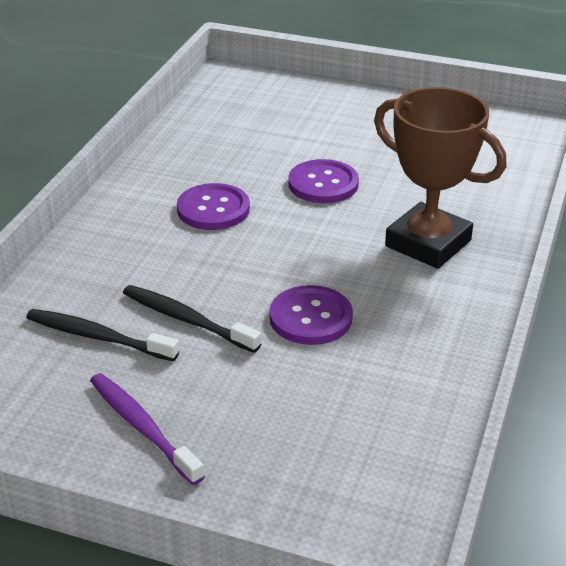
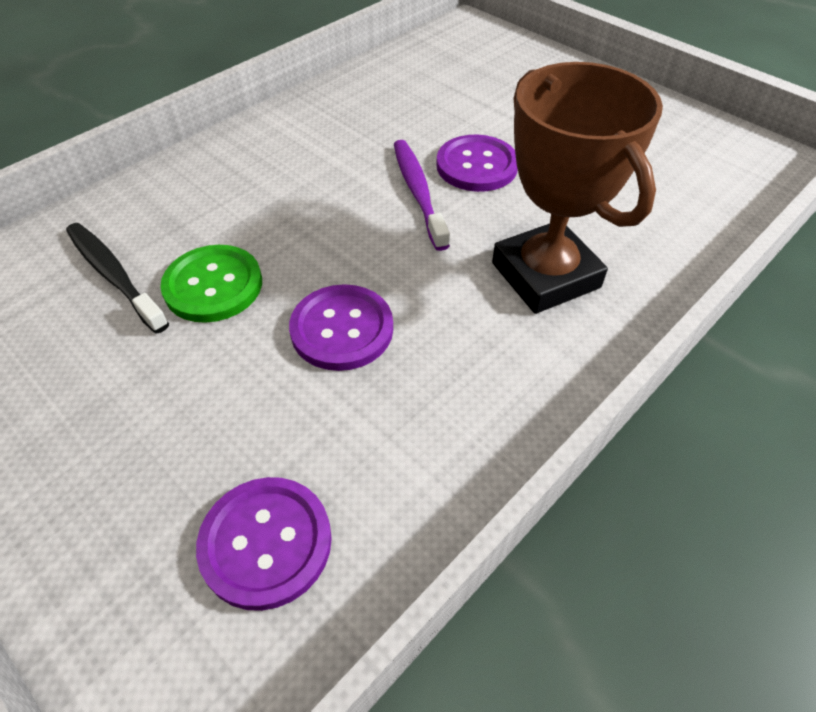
camera: 25 degrees right, 15 degrees up
purple toothbrush [90,373,205,485] -> purple toothbrush moved to [394,140,450,251]
black toothbrush [123,285,261,353] -> green button [160,245,262,323]
purple button [177,183,250,230] -> purple button moved to [196,477,332,611]

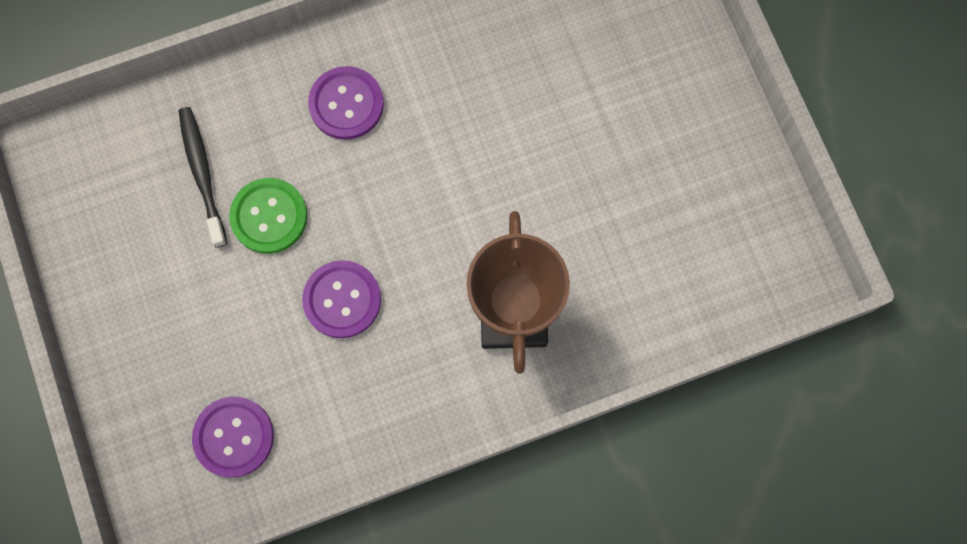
camera: 25 degrees right, 25 degrees up
purple toothbrush [394,140,450,251] -> none
purple button [436,135,518,192] -> purple button moved to [308,66,384,140]

